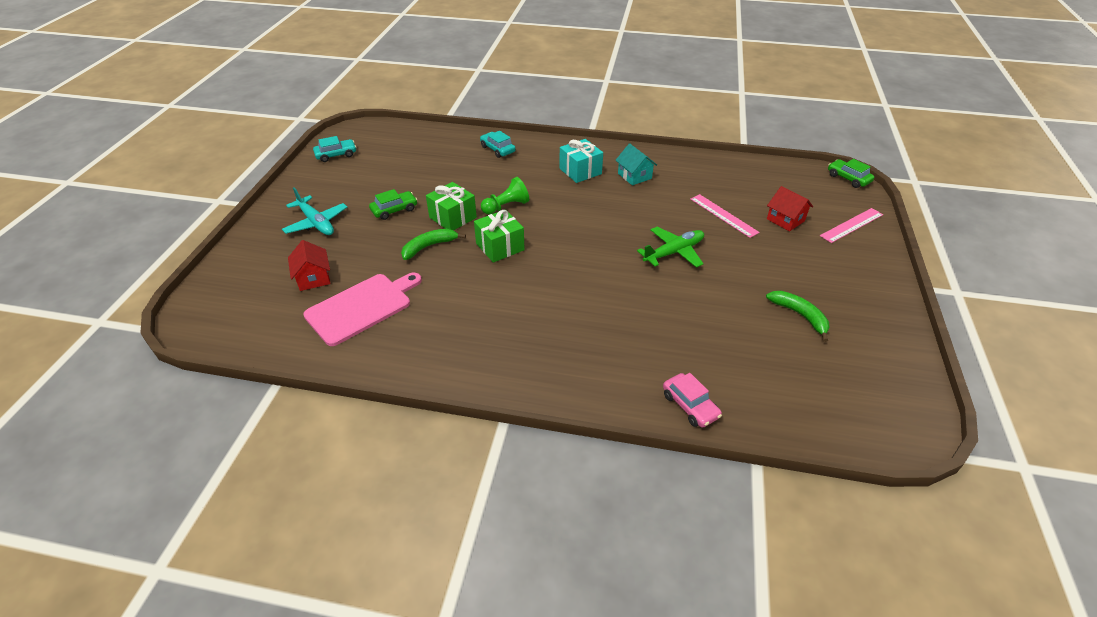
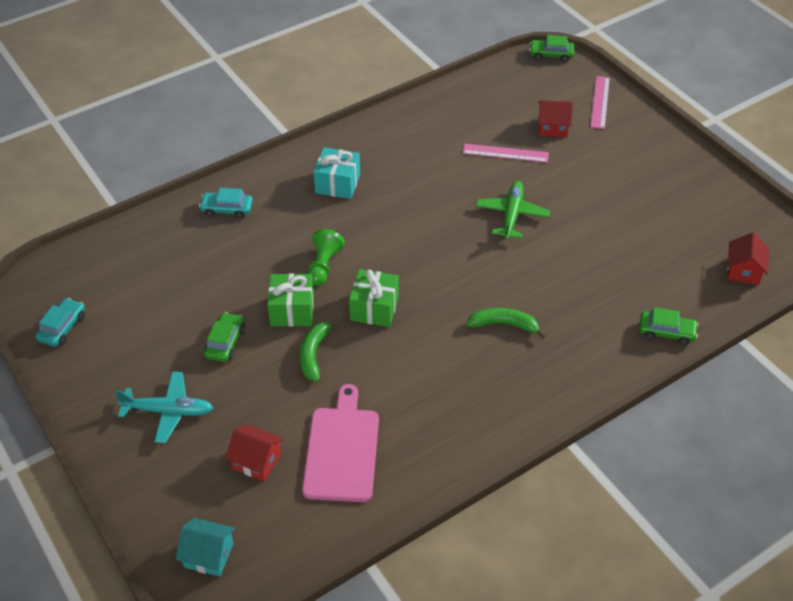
camera: 45 degrees left, 5 degrees up
turquoise house [616,143,657,185] -> turquoise house moved to [176,518,235,576]
pink car [663,373,722,428] -> green car [639,307,698,345]
green banana [766,291,830,342] -> green banana moved to [466,308,546,338]
none -> red house [727,232,769,285]

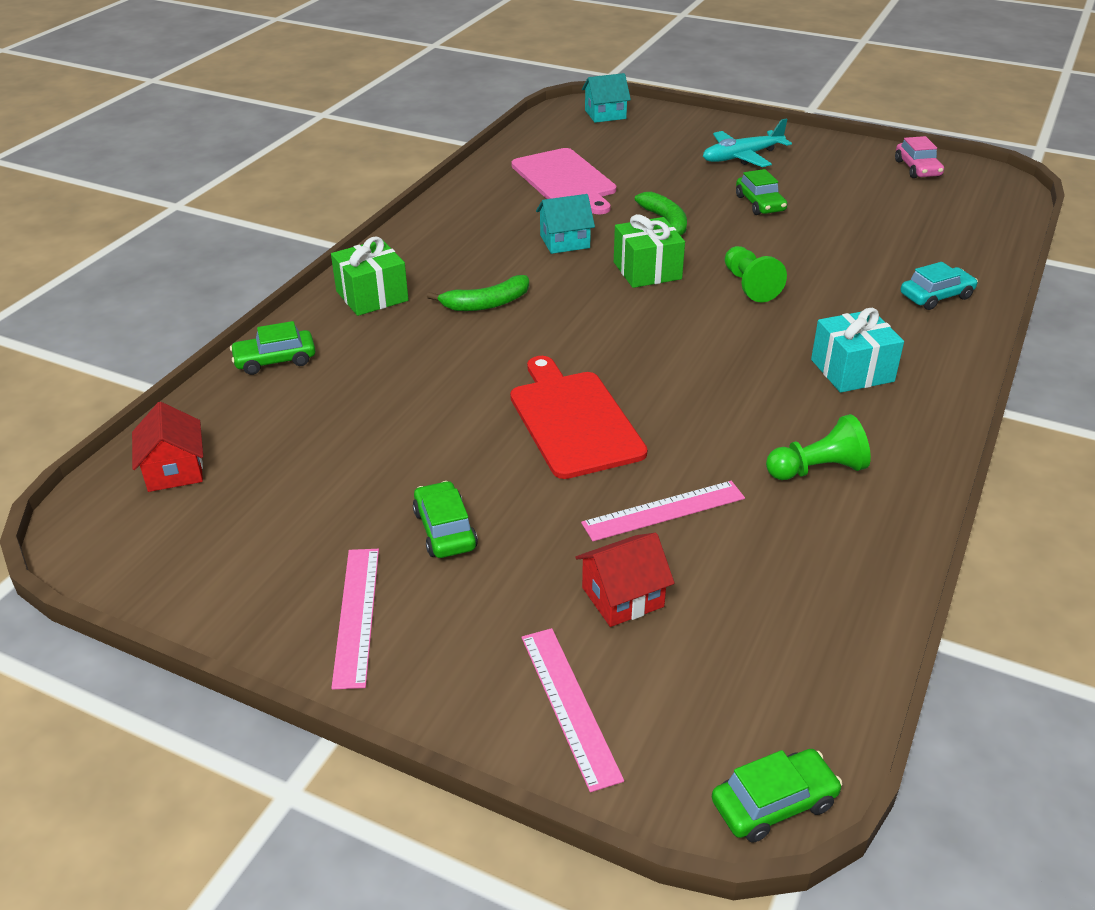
camera: 150 degrees right, 10 degrees down
turquoise car [36,298,85,347] -> pink car [895,136,944,178]
red house [225,424,284,481] -> none
green gift [268,273,314,327] -> green gift moved to [331,237,409,316]
green plane [476,181,550,239] -> red cutting board [510,356,648,479]
none -> pink ruler [331,549,379,690]
none -> green car [413,481,478,558]
none -> turquoise house [536,194,595,254]
none -> green pawn [766,414,871,480]

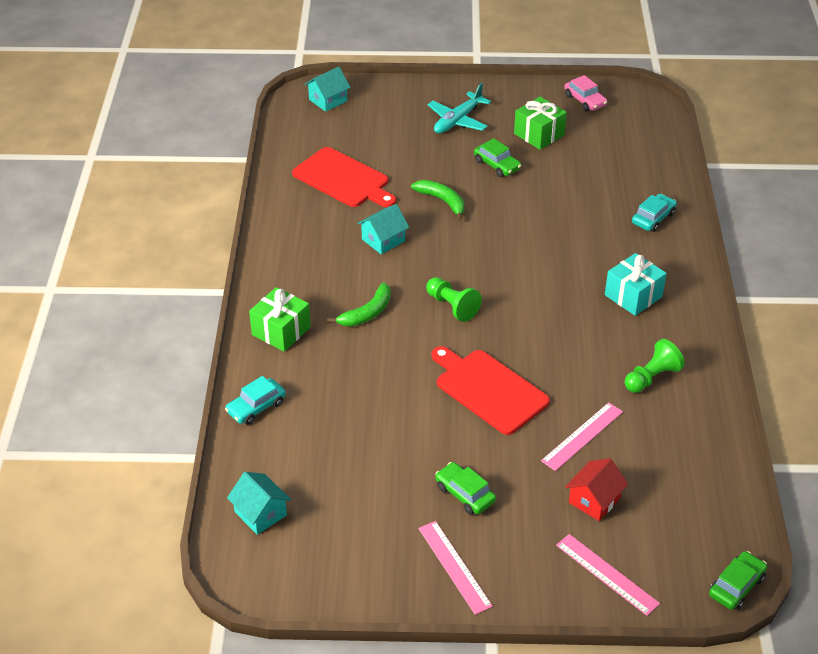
camera: 25 degrees left, 5 degrees up
red house [132,402,203,492] -> turquoise house [227,472,291,535]
green car [230,321,316,375] -> turquoise car [225,376,286,425]
pink cutting board [511,148,616,214] -> red cutting board [292,147,396,207]
green gift [614,214,685,288] -> green gift moved to [514,97,567,150]
green pawn [725,246,787,303] -> green pawn moved to [426,277,482,322]

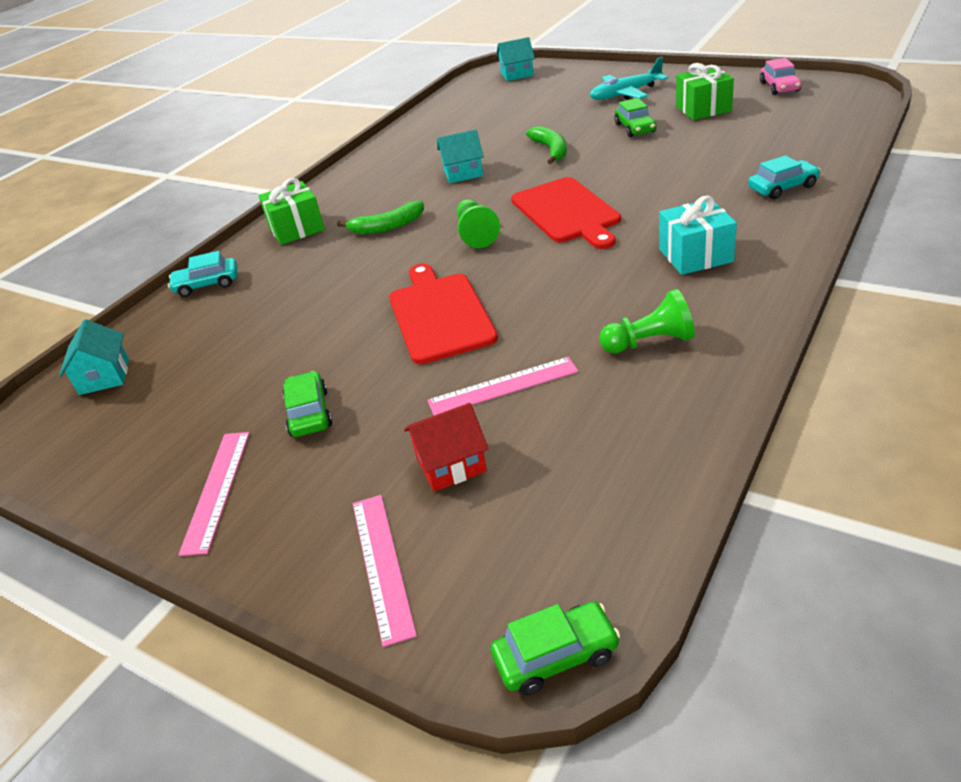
camera: 35 degrees right, 5 degrees down
red cutting board [292,147,396,207] -> red cutting board moved to [511,177,621,249]

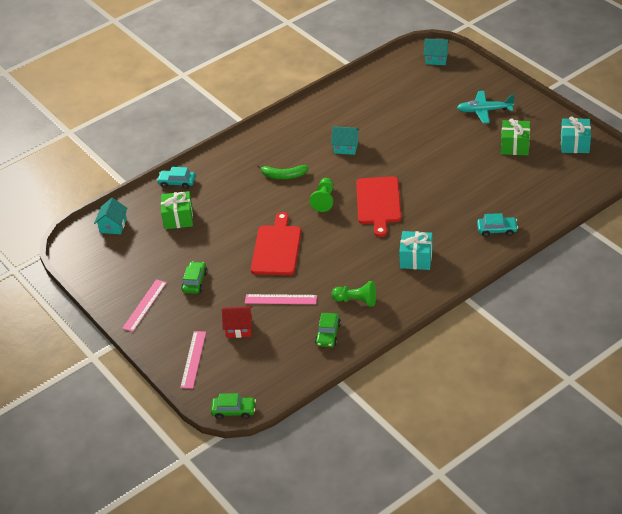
camera: 20 degrees right, 5 degrees up
green gift [259,178,325,245] -> green gift moved to [161,191,193,229]
green banana [526,126,567,164] -> none
green car [615,98,656,137] -> green car moved to [315,313,341,347]
pink car [760,58,802,95] -> turquoise gift [561,116,591,153]

